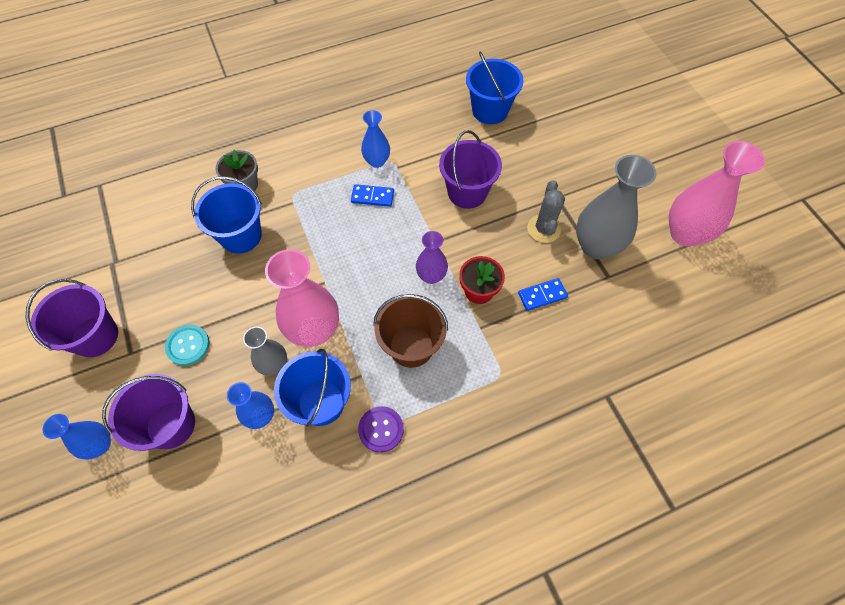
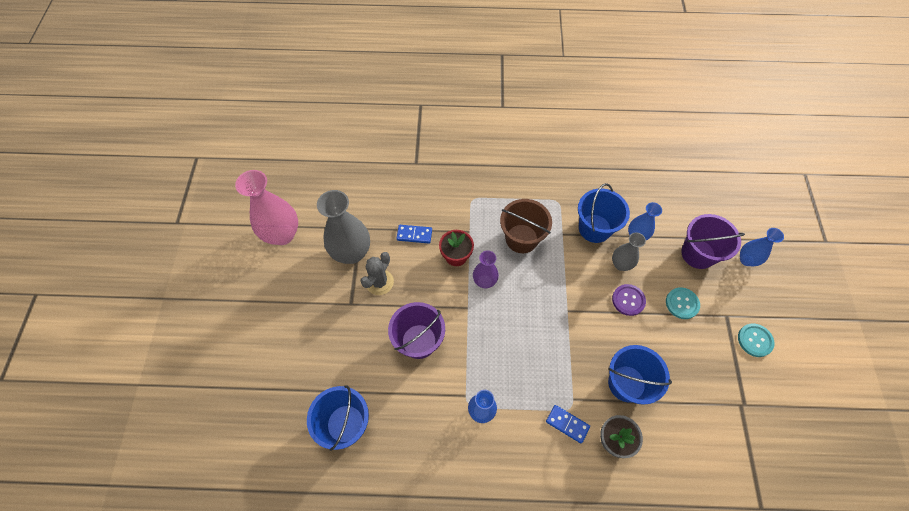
camera: 155 degrees left, 0 degrees up
purple bucket [26,279,118,357] -> turquoise button [738,324,774,357]
pink vase [265,249,339,347] -> none
blue domino [351,184,394,207] -> blue domino moved to [546,405,590,444]
purple button [358,406,404,453] -> purple button moved to [612,284,646,316]

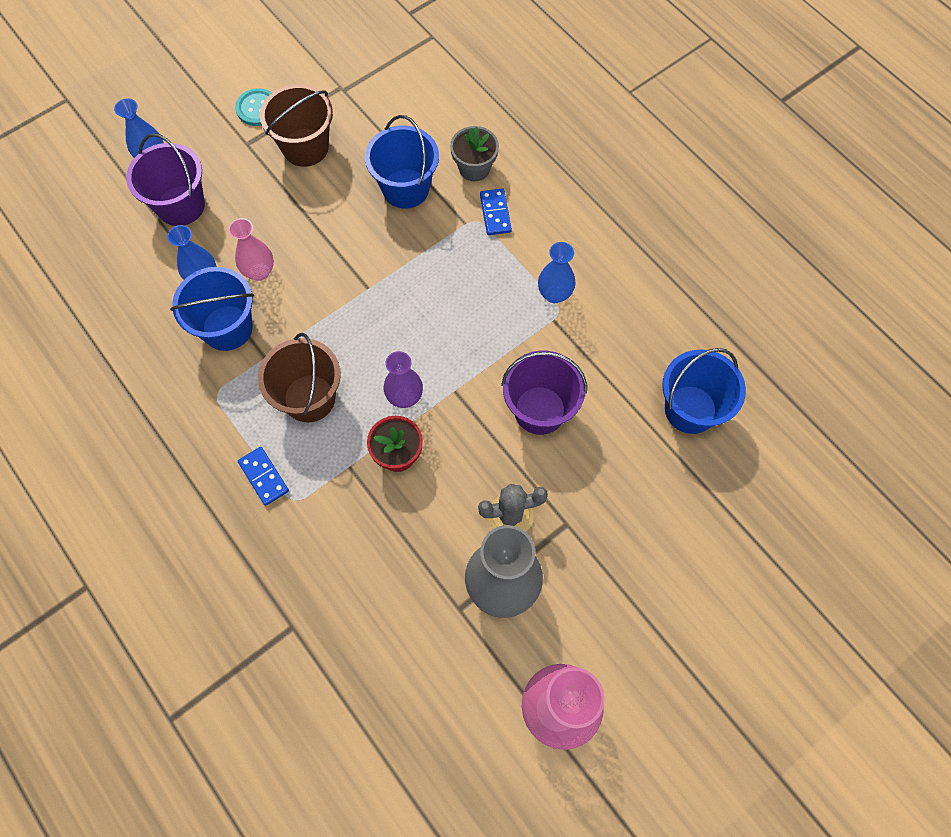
camera: 130 degrees left, 5 degrees up
blue domino [396,225,432,243] -> blue domino moved to [238,447,289,506]
grey vase [612,232,646,271] -> pink vase [228,218,274,281]
purple button [612,284,646,316] -> none
turquoise button [666,287,700,319] -> none
none -> brown bucket [260,84,333,167]

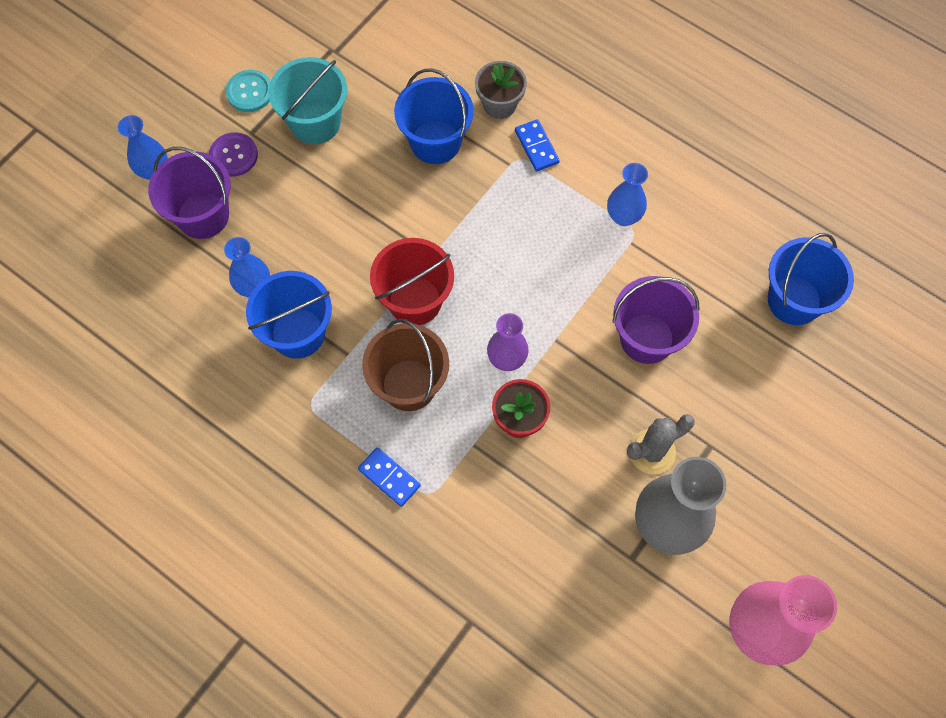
camera: 15 degrees left, 0 degrees up
pink vase [228,218,274,281] -> none
brown bucket [260,84,333,167] -> turquoise bucket [269,57,347,144]
none -> purple button [209,132,258,177]
none -> red bucket [370,238,454,325]

